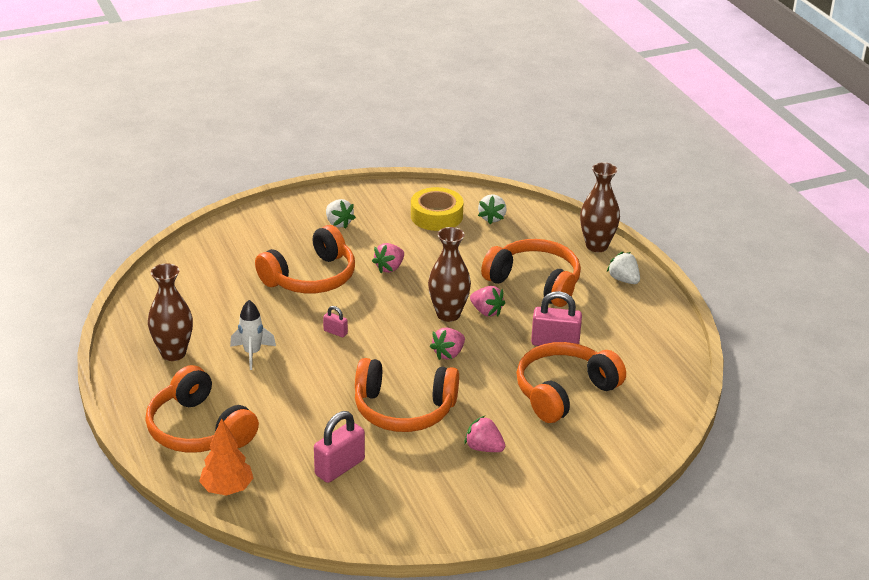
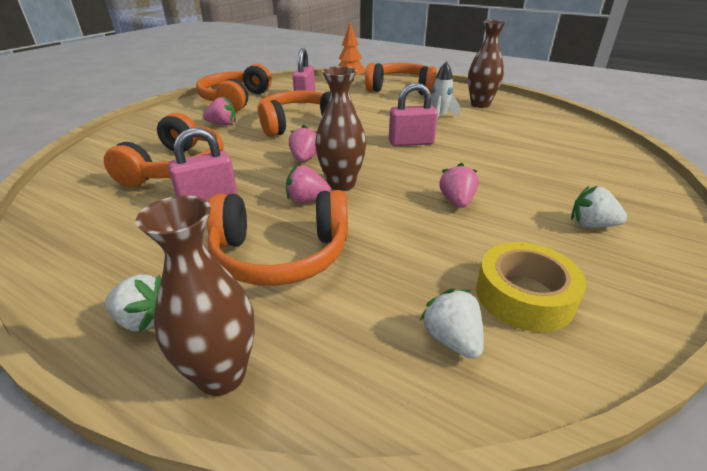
camera: 145 degrees right, 0 degrees up
orange headphones [255,225,355,294] -> orange headphones moved to [196,64,272,112]
pink padlock [323,306,348,337] -> pink padlock [389,83,438,146], size x1.96

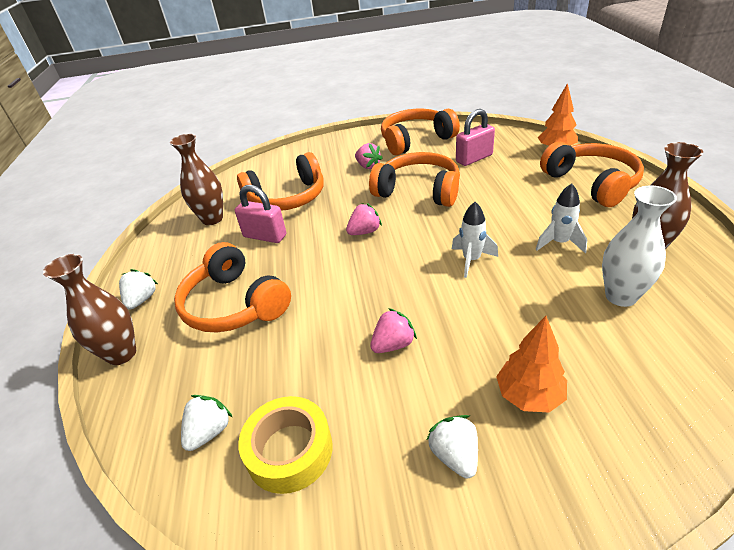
camera: 55 degrees right, 5 degrees up
white strawberry [105,274,161,333] -> white strawberry turned 150 degrees counterclockwise [119,269,158,310]
pink strawberry [286,165,331,203] -> none
brown vase [315,66,366,191] -> brown vase moved to [170,134,223,225]
pink padlock [389,83,438,146] -> white rocket [452,202,498,278]
none -> orange tree [496,316,567,413]
none -> white vase [602,185,677,307]

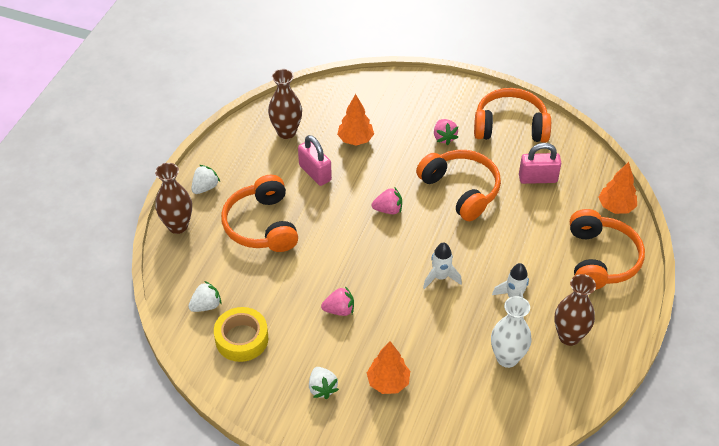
camera: 25 degrees right, 10 degrees up
orange headphones [237,152,324,211] -> orange tree [337,94,374,145]
white strawberry [426,415,478,478] -> white strawberry turned 150 degrees clockwise [309,367,339,399]

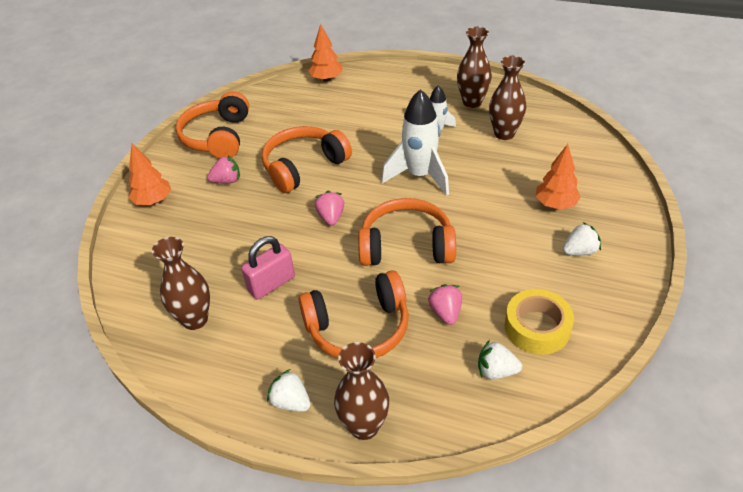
camera: 90 degrees left, 5 degrees down
white strawberry [188,281,222,312] -> white strawberry turned 45 degrees counterclockwise [478,340,522,379]
pink strawberry [321,286,354,316] -> pink strawberry moved to [428,284,462,325]
orange tree [337,94,374,145] -> orange tree moved to [129,144,171,205]
white rocket [423,242,462,289] -> white rocket [381,89,449,196], size x1.76
white vase [491,296,531,368] -> brown vase [489,56,526,140]
pink padlock [519,143,561,184] -> none
orange headphones [570,209,645,290] -> orange headphones moved to [358,198,456,266]

